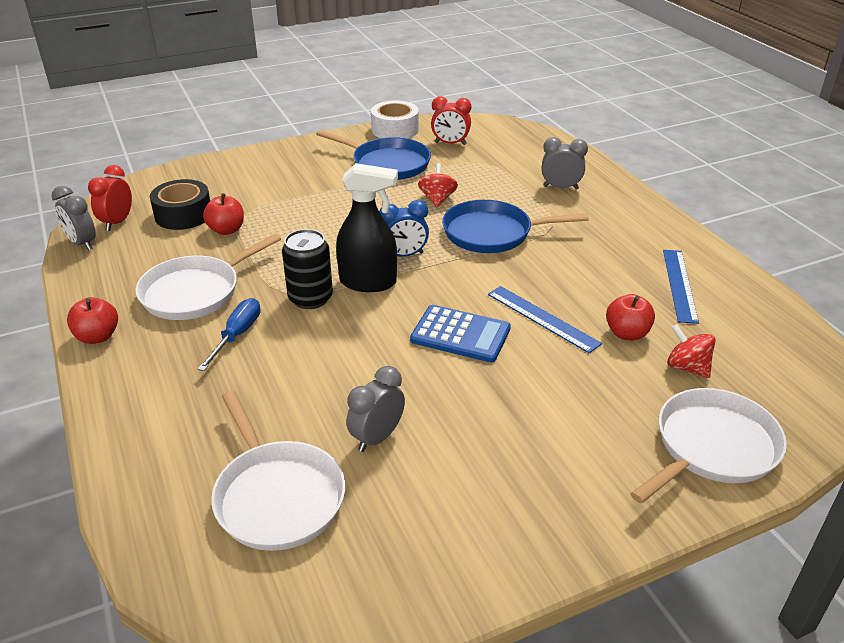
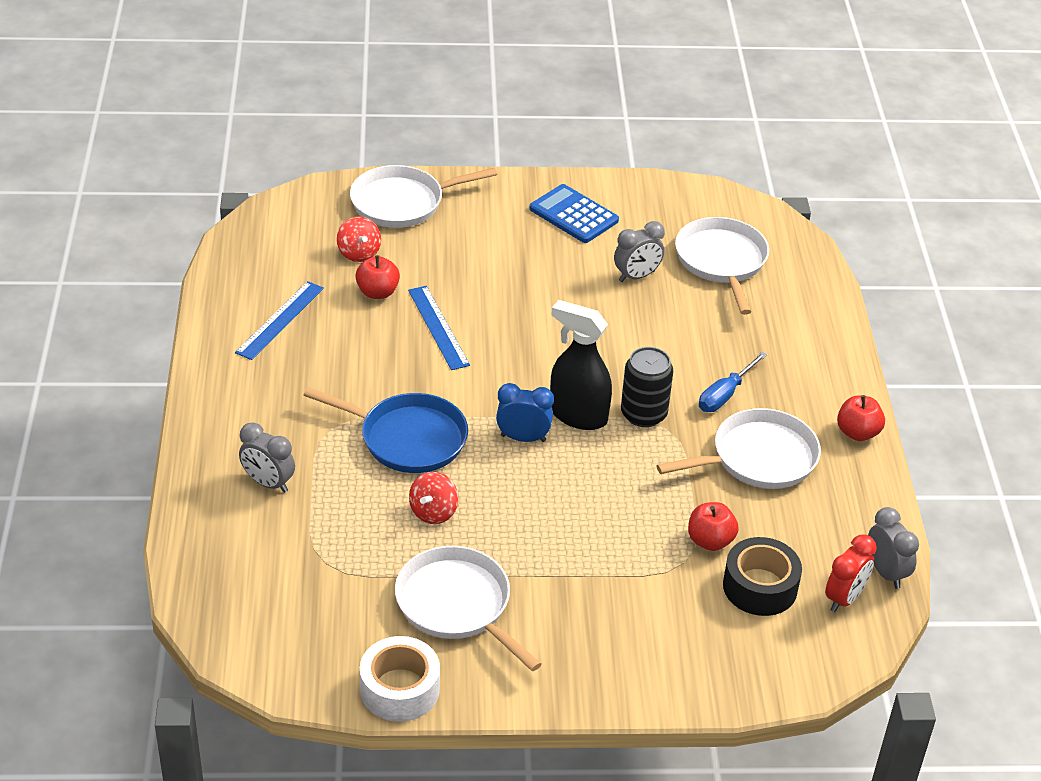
camera: 160 degrees left, 5 degrees up
blue pan [316,130,431,180] -> white pan [395,546,542,671]
blue calculator [410,305,511,363] -> blue calculator moved to [529,184,619,243]
red clock [431,96,471,145] -> none

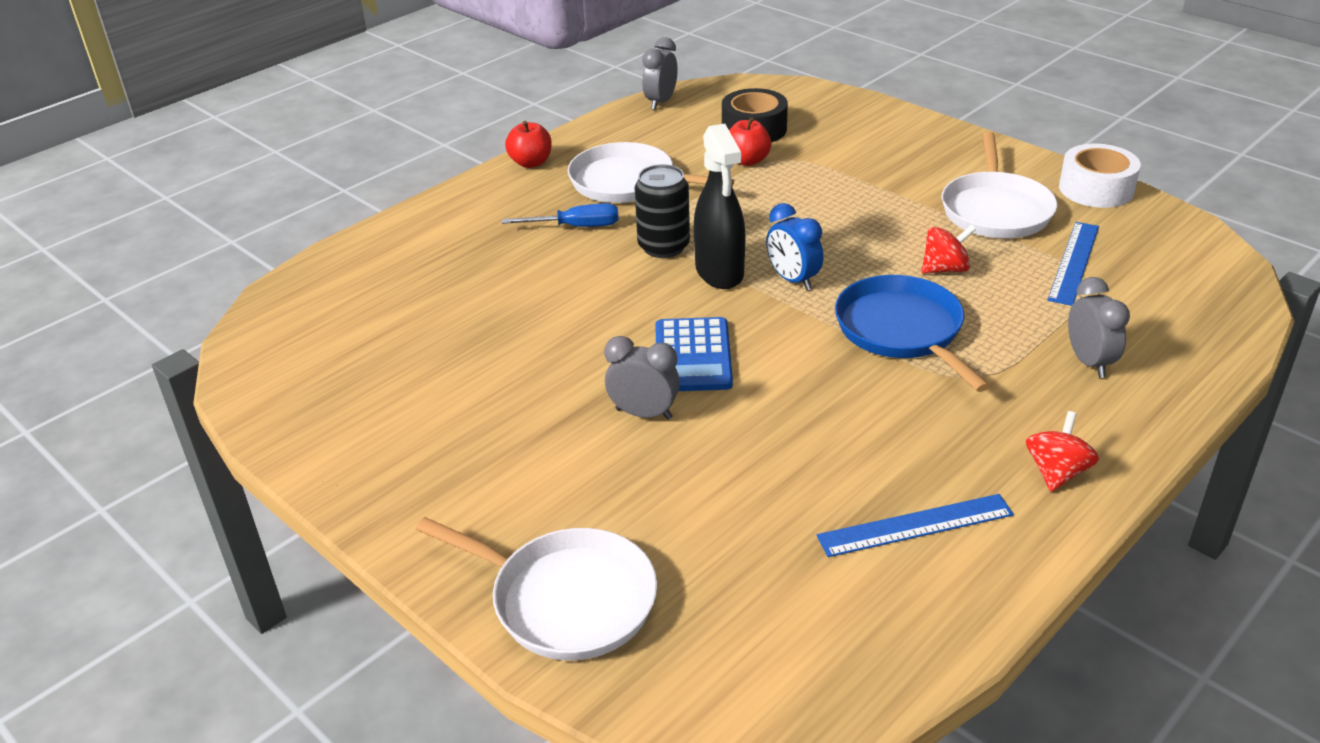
camera: 130 degrees left, 5 degrees down
red spinning top [337,216,381,262] -> red spinning top moved to [1026,411,1099,492]
red apple [355,255,400,299] -> none
blue ruler [408,286,470,370] -> blue ruler moved to [1048,222,1099,306]
blue calculator [529,184,619,243] -> blue calculator moved to [656,317,733,391]
grey clock [614,221,665,282] -> grey clock moved to [604,336,680,420]
white pan [675,217,769,315] -> none
red clock [825,534,877,612] -> none

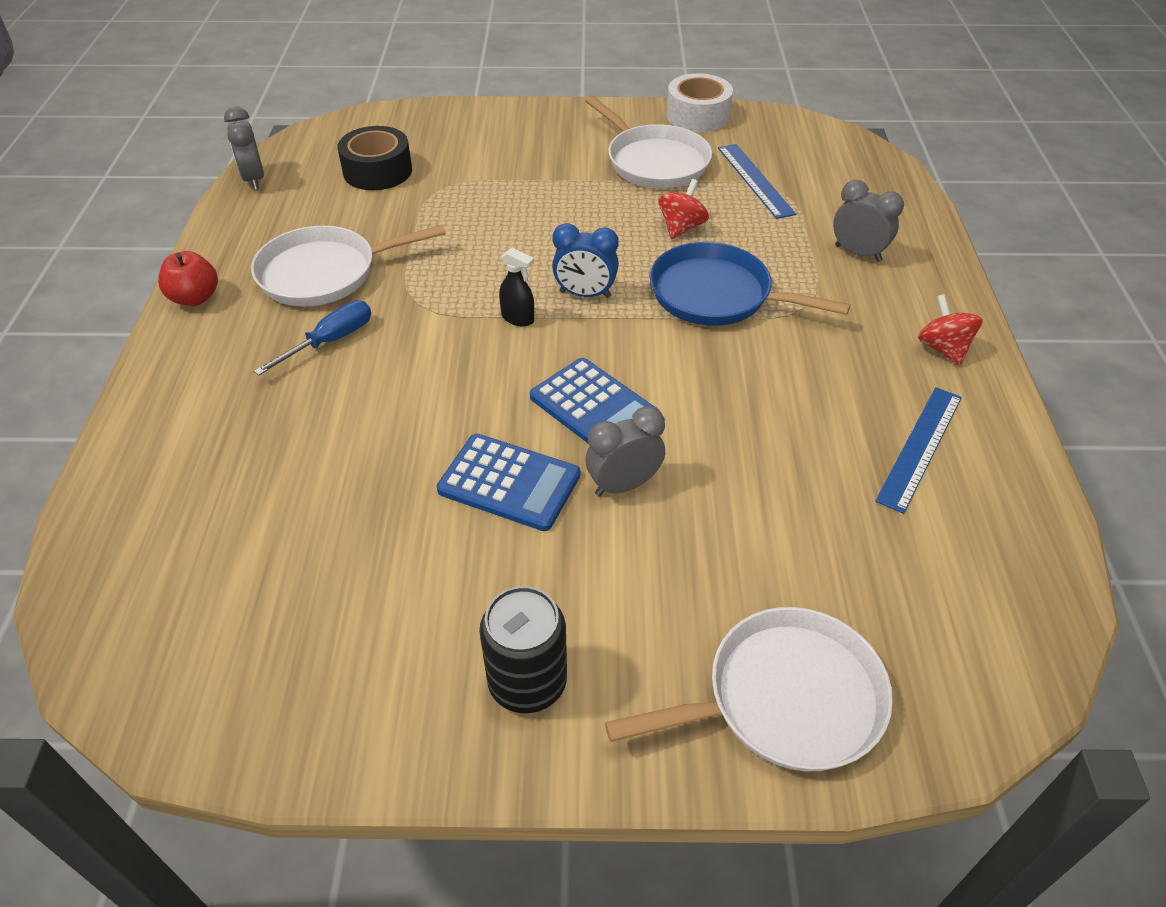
camera: 45 degrees left, 10 degrees up
black can [634,164,690,258] -> black can moved to [479,586,567,713]
black spray bottle [694,124,745,289] -> black spray bottle [499,248,534,326], size x0.49
red apple [729,117,771,166] -> none
none -> blue calculator [437,434,580,531]

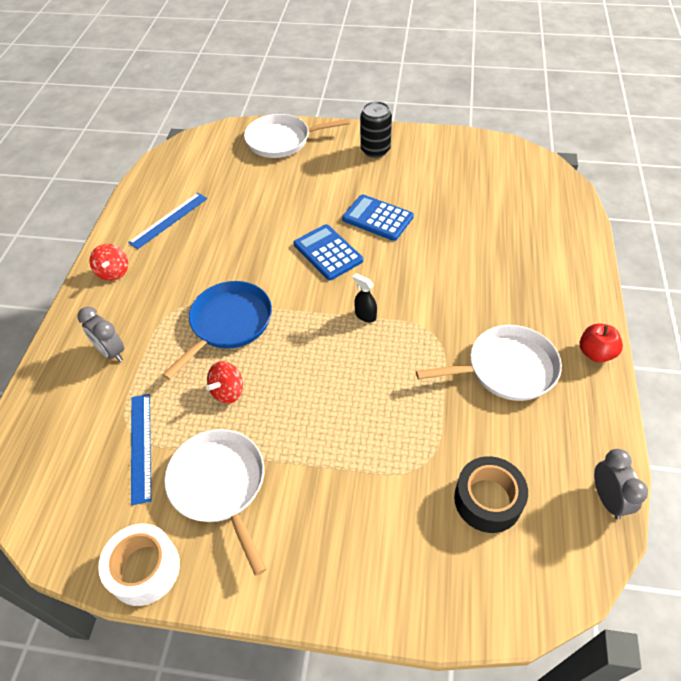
camera: 170 degrees left, 5 degrees up
blue screwdriver [254,301,371,376] -> none
blue clock [552,223,619,298] -> none
grey clock [585,406,665,496] -> none
blue pan [650,242,850,326] -> blue pan turned 90 degrees counterclockwise [162,281,272,380]

